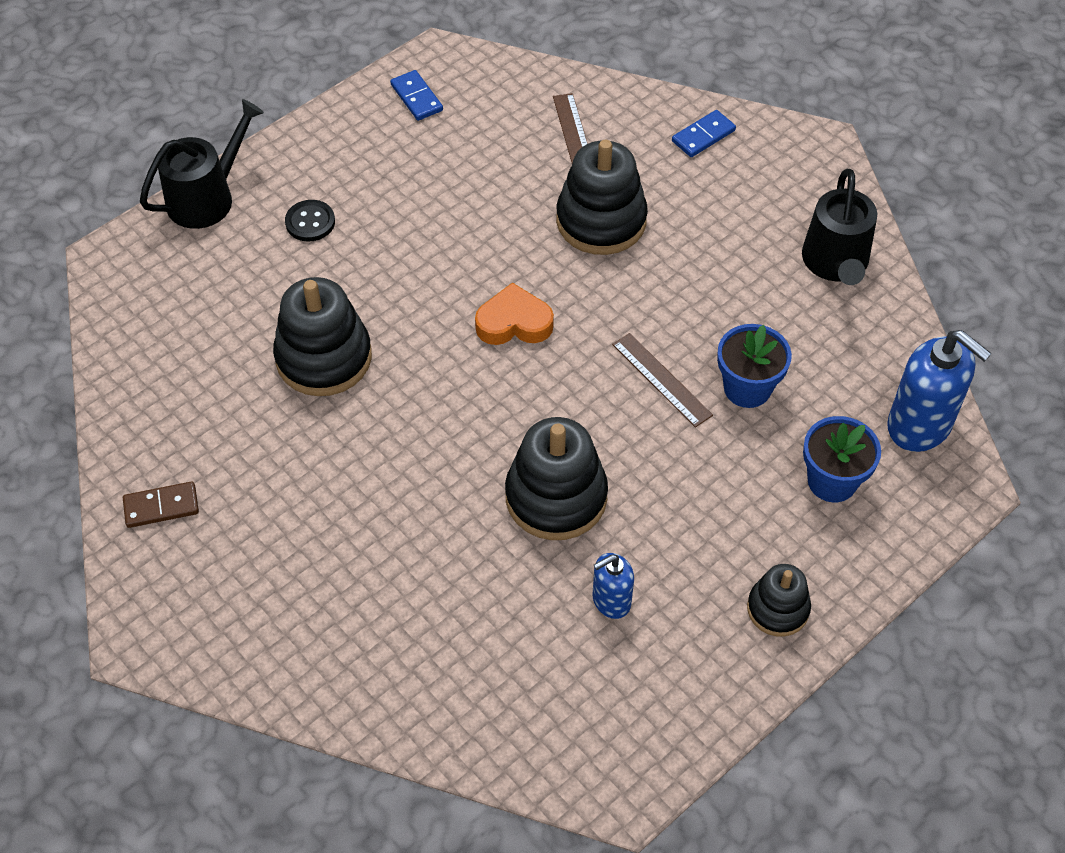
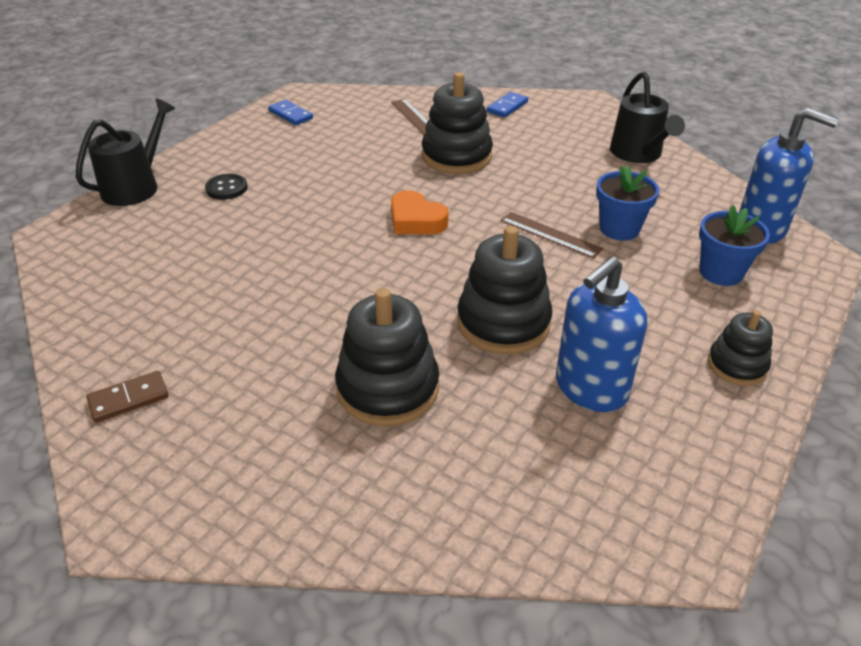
camera: 15 degrees left, 15 degrees down
black stacking toy [273,277,372,396] -> black stacking toy moved to [335,288,439,426]
orange heart [475,283,554,345] -> orange heart turned 120 degrees counterclockwise [391,190,448,234]
blue soap dispenser [593,553,634,619] -> blue soap dispenser [556,256,647,412], size x1.79

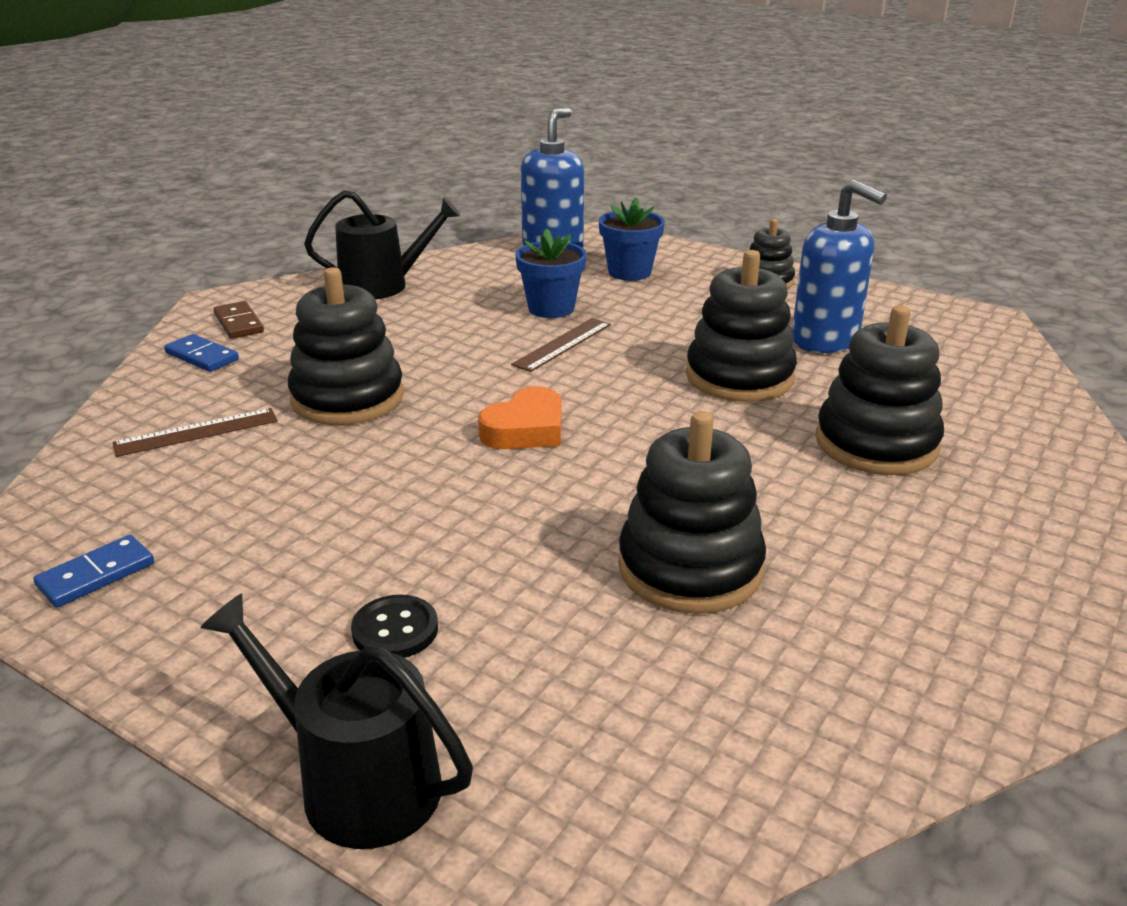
camera: 90 degrees left, 10 degrees down
brown domino [86,371,169,423] -> brown domino moved to [213,301,264,339]
none -> black stacking toy [618,411,766,614]

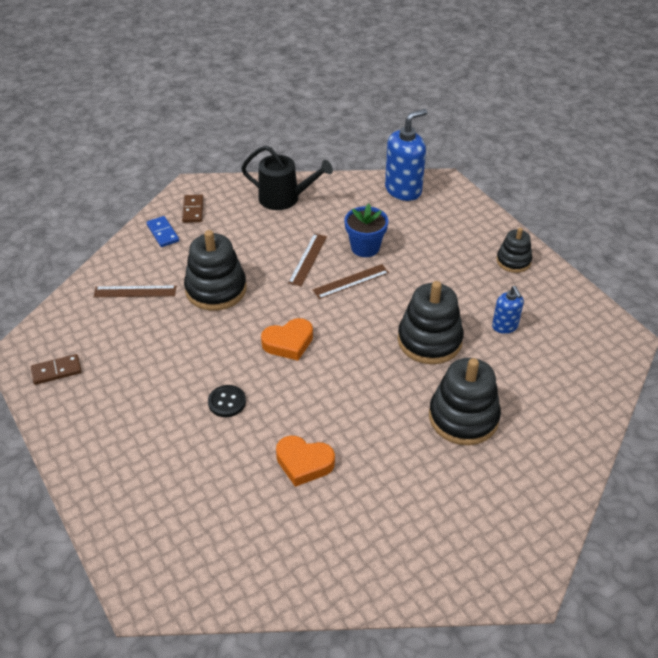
camera: 25 degrees right, 15 degrees up
blue domino [33,535,154,608] -> brown domino [31,354,82,385]
black watering can [200,594,473,849] -> none
black button [351,595,438,658] -> black button moved to [208,385,246,417]
blue flower pot [599,198,665,281] -> none
black stacking toy [618,411,766,614] -> orange heart [276,435,335,487]
blue soap dispenser [792,180,887,353] -> blue soap dispenser [492,286,524,334], size x0.56
none -> brown ruler [288,233,327,287]

